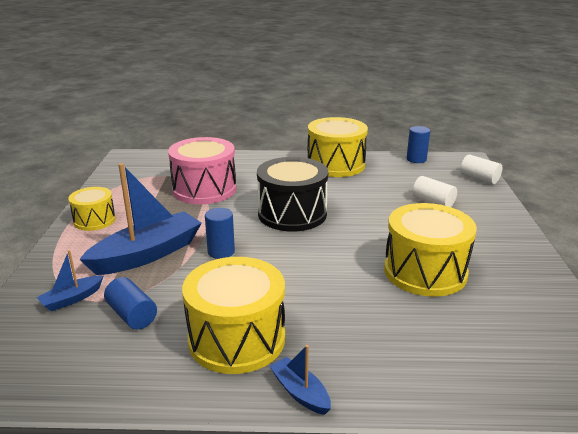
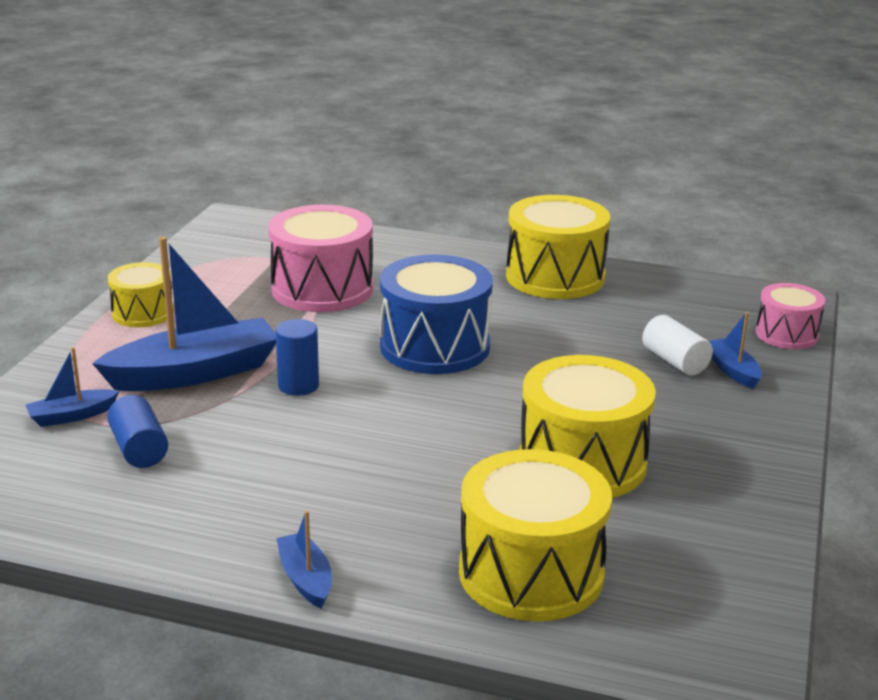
camera: 15 degrees right, 0 degrees up
yellow drum [182,257,285,374] -> yellow drum moved to [459,449,612,621]
black drum [257,157,328,232] -> blue drum [380,254,493,374]
blue cylinder [407,126,430,163] -> none
white cylinder [460,154,502,184] -> pink drum [756,283,825,349]
none -> blue boat [709,312,762,389]

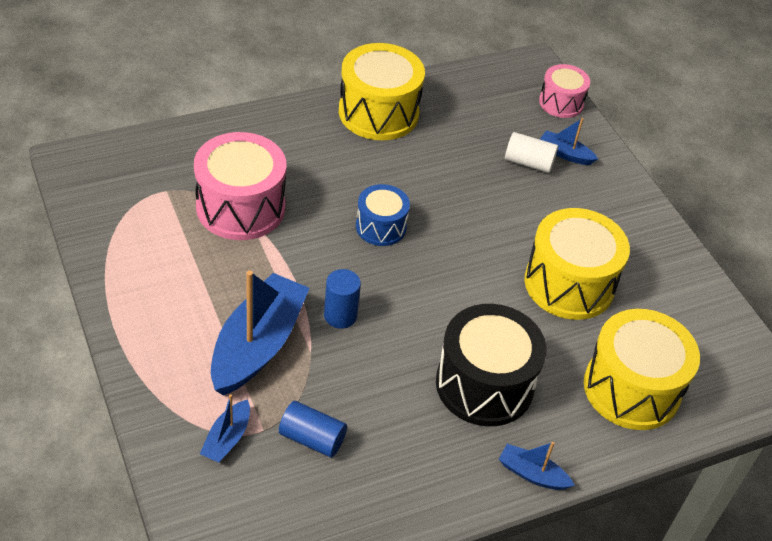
camera: 45 degrees left, 20 degrees up
yellow drum [108,262,174,327] -> none
blue drum [380,254,493,374] -> blue drum [356,184,410,246], size x0.57
none -> black drum [436,304,547,426]

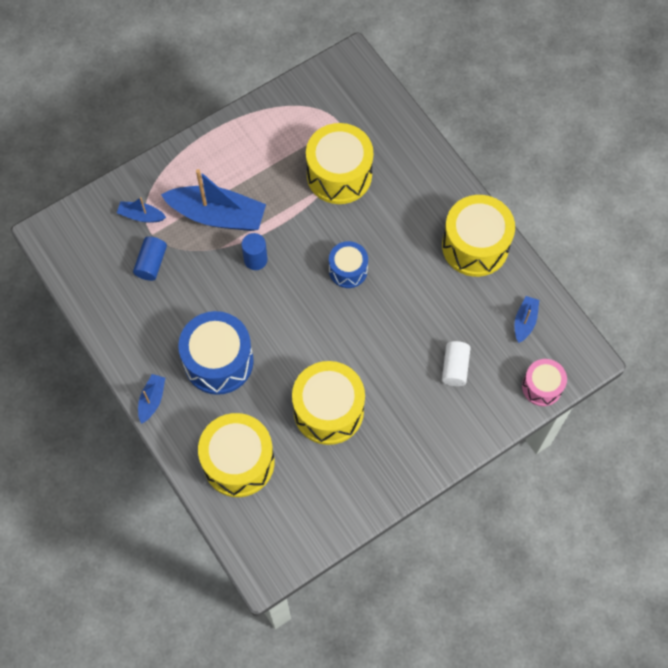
camera: 85 degrees right, 20 degrees up
pink drum [194,132,286,240] -> yellow drum [306,123,373,204]
black drum [436,304,547,426] -> blue drum [178,311,254,395]
blue boat [540,118,598,165] -> blue boat moved to [515,296,539,343]

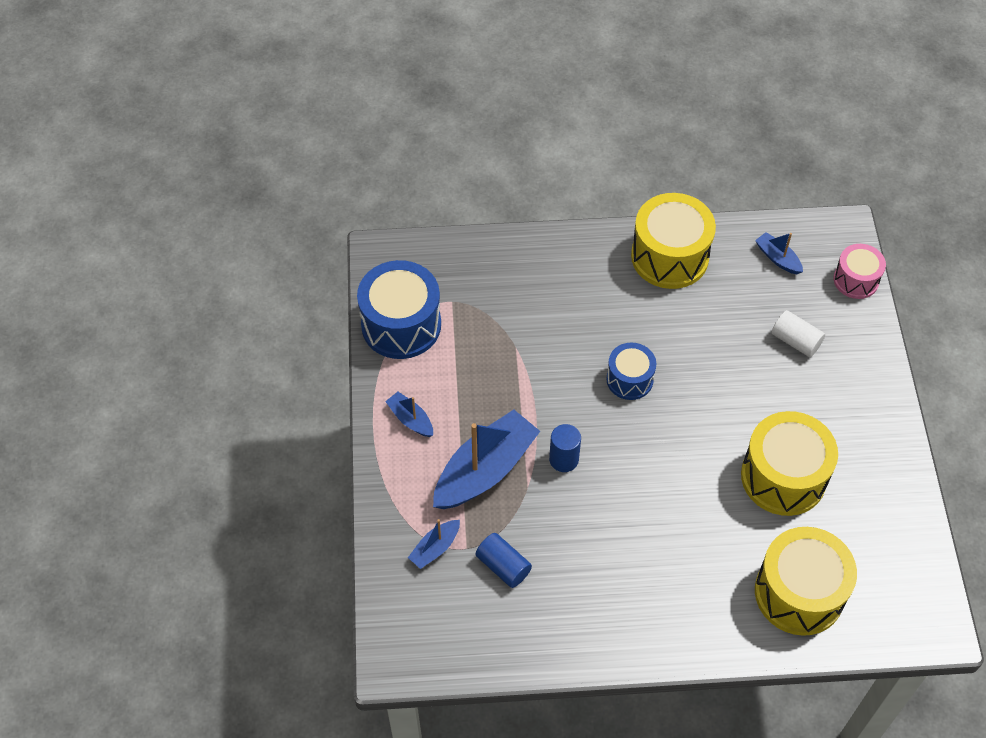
camera: 60 degrees left, 10 degrees down
blue boat [138,374,165,424] -> blue boat moved to [385,392,433,437]
blue drum [178,311,254,395] -> blue drum moved to [357,260,441,359]
yellow drum [306,123,373,204] -> none

